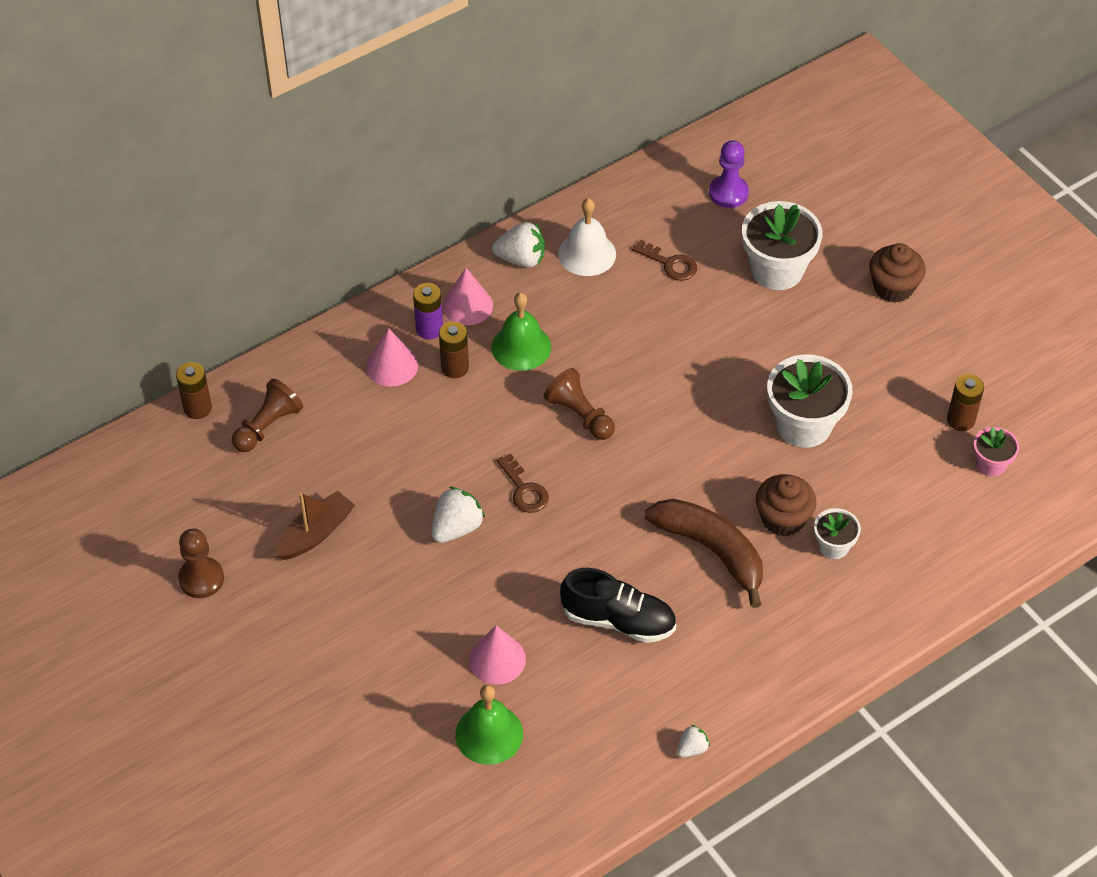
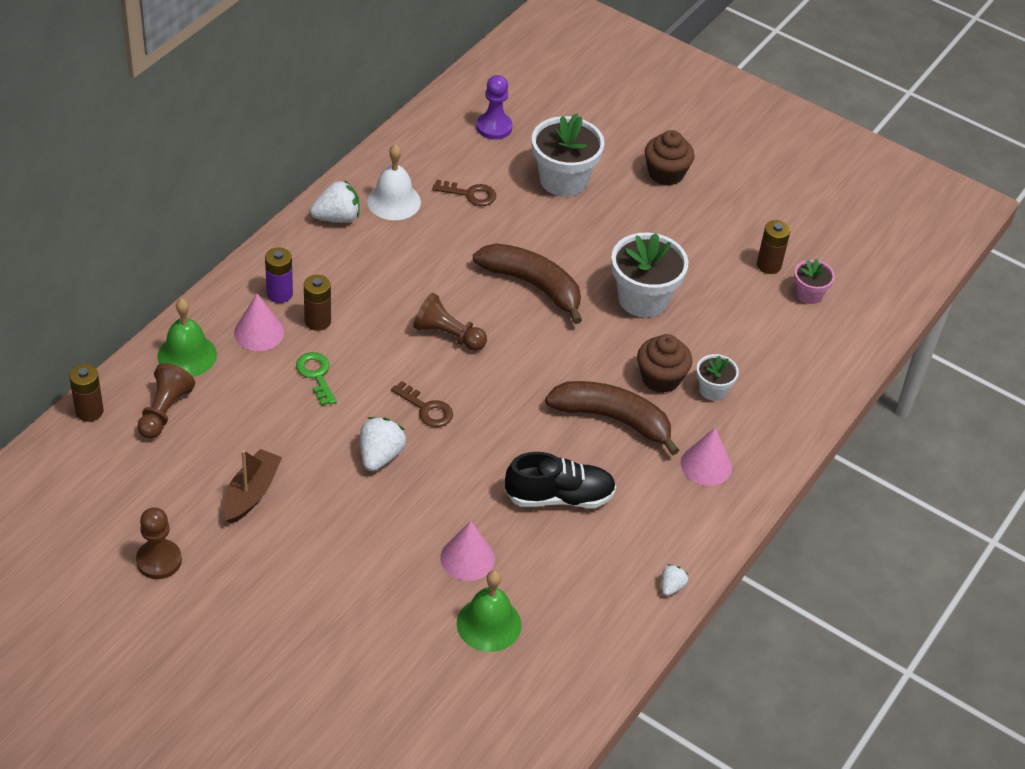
camera: 25 degrees left, 5 degrees down
pink cone [442,268,493,325] -> pink cone moved to [681,428,732,486]
green bell [491,292,551,371] -> green bell moved to [157,298,217,377]
none -> green key [296,352,336,406]
none -> brown banana [473,243,582,324]

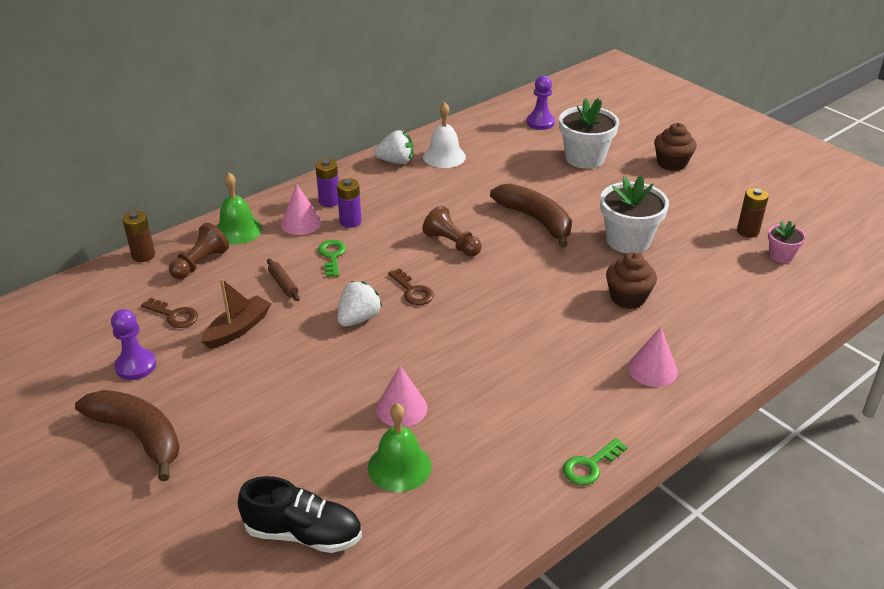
camera: 20 degrees right, 10 degrees down
brown pawn [136,507,182,579] -> purple pawn [111,309,156,380]
brown battery [304,275,331,331] -> purple battery [337,178,362,228]
brown key [432,180,496,206] -> brown key moved to [141,298,198,328]
black shoe [505,452,616,508] -> black shoe moved to [238,476,362,553]
brown banana [545,381,679,456] -> brown banana moved to [75,390,180,481]
white strawberry [661,564,688,596] -> green key [563,438,627,485]
white flower pot [696,354,739,401] -> none
none -> brown rolling pin [267,259,300,301]

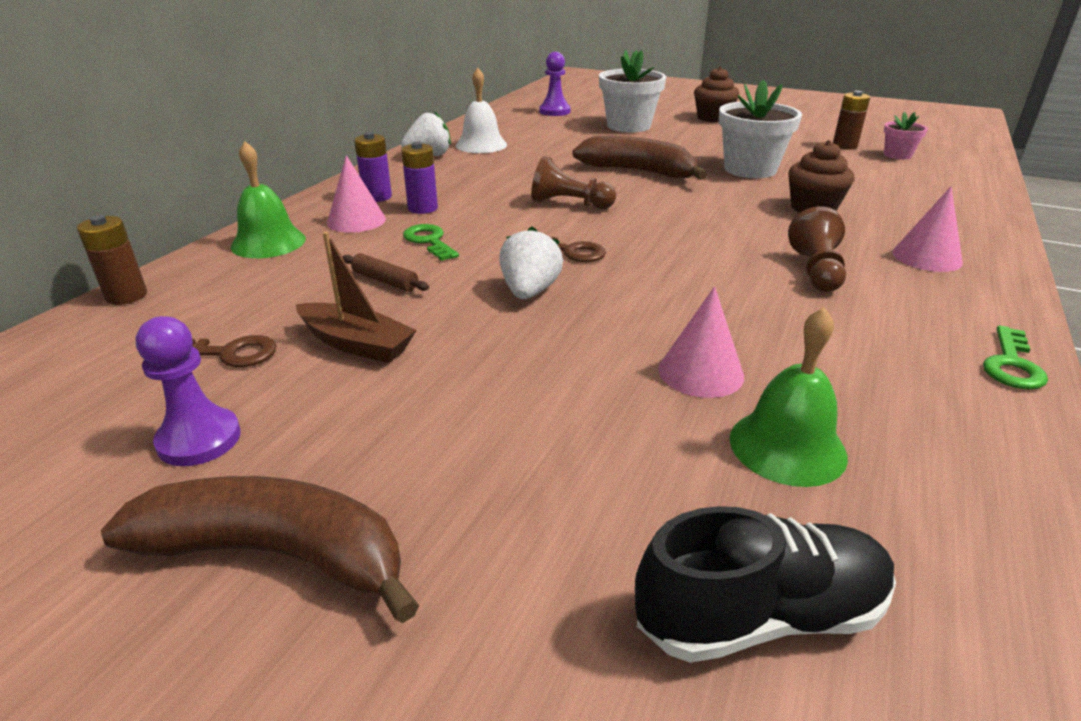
camera: 25 degrees left, 5 degrees down
brown pawn [169,223,229,279] -> brown pawn moved to [788,206,846,292]
brown boat [201,278,271,349] -> brown boat turned 105 degrees clockwise [296,232,417,363]

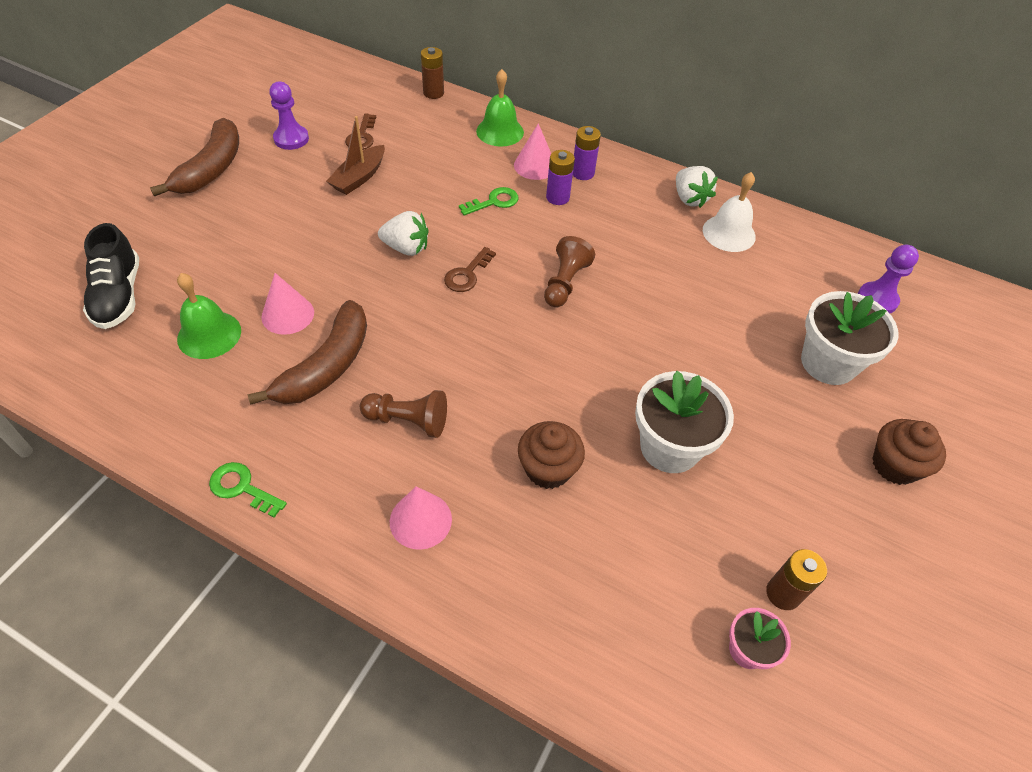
camera: 90 degrees right, 20 degrees up
brown rolling pin [342,253,429,292] -> none
brown banana [573,136,707,180] -> brown banana moved to [248,300,367,404]

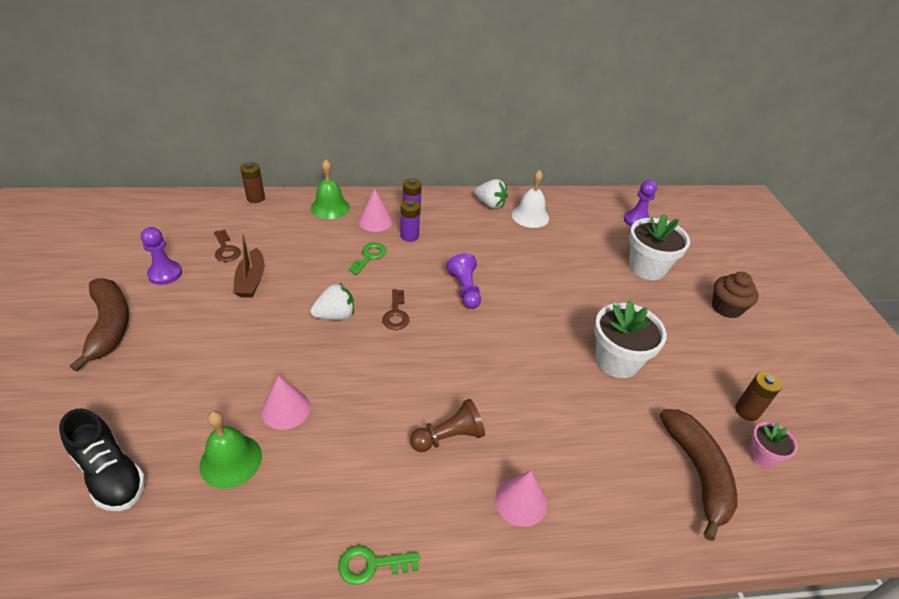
camera: 35 degrees left, 10 degrees down
brown banana [248,300,367,404] -> brown banana moved to [660,409,738,541]
brown cupcake [518,421,585,489] -> none
brown pawn [544,236,595,308] -> purple pawn [446,253,481,309]

